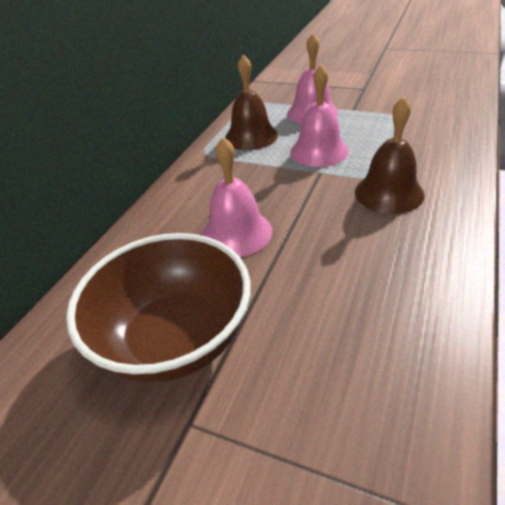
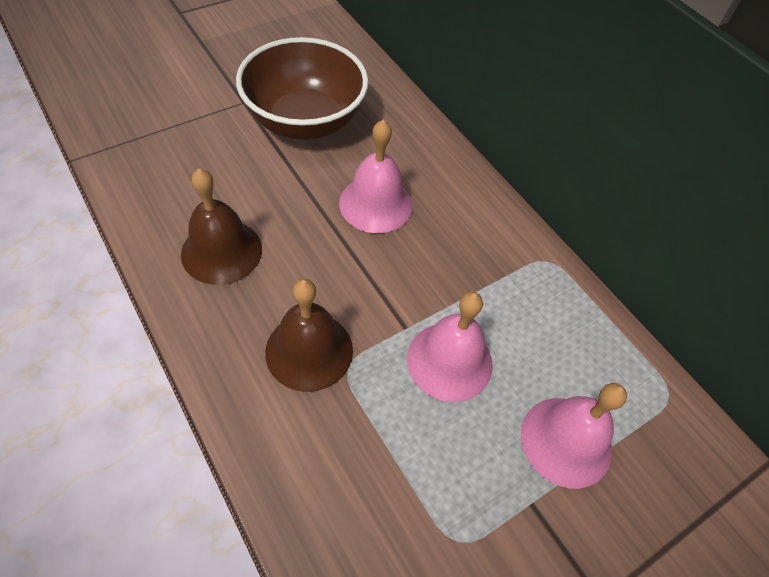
camera: 115 degrees right, 15 degrees up
brown bell [225,54,278,150] -> brown bell moved to [181,168,262,285]

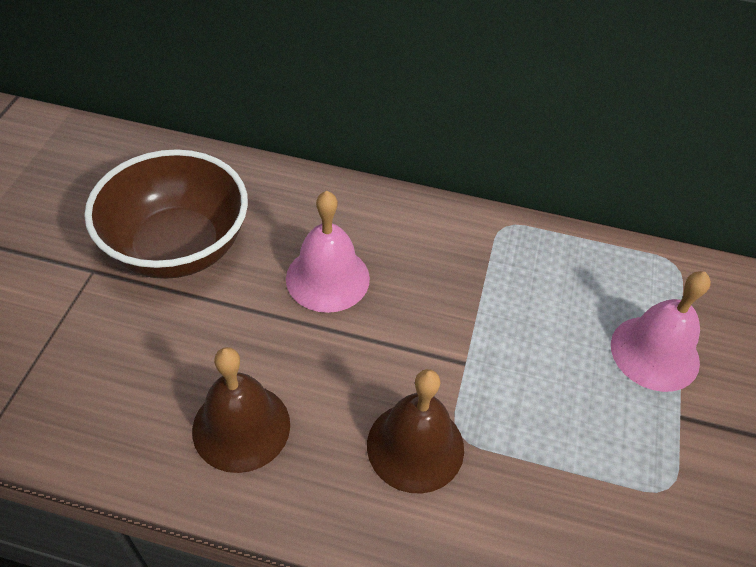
camera: 40 degrees left, 5 degrees down
pink bell [407,292,493,402] -> none

